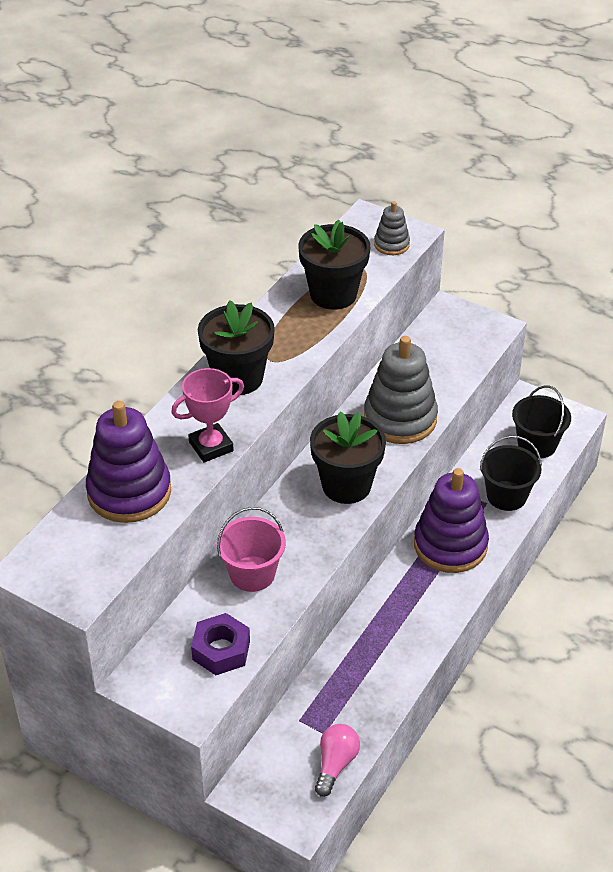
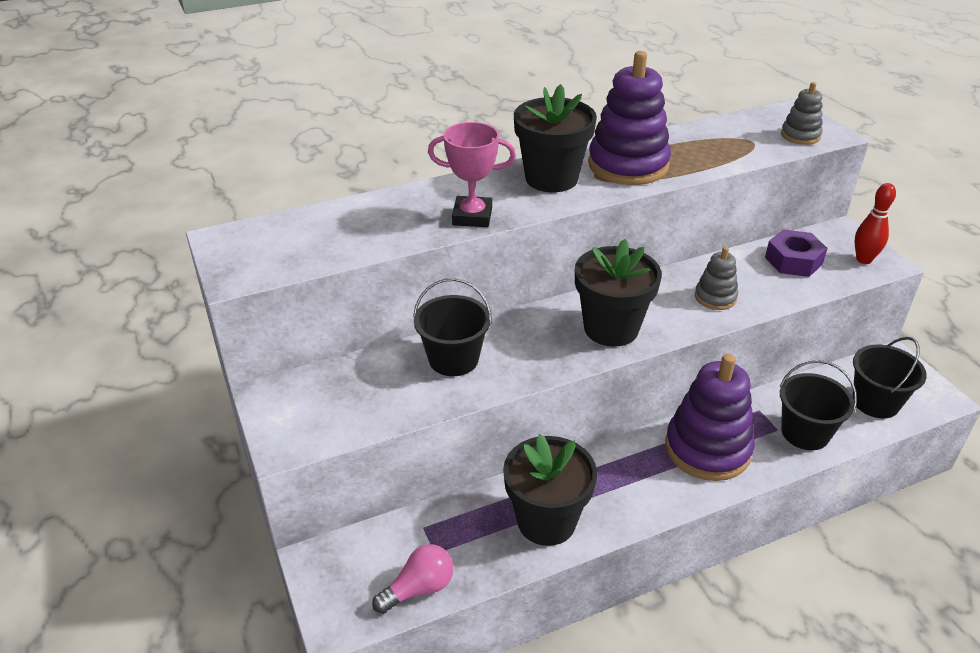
camera: 35 degrees right, 5 degrees down
purple stacking toy [86,401,171,523] -> purple stacking toy moved to [588,51,671,185]
purple nut [191,613,250,675] -> purple nut moved to [765,229,827,277]
pink bucket [217,507,286,592] -> black bucket [413,278,492,376]
black flower pot [298,220,370,310] -> black flower pot moved to [503,434,597,546]
grey stacking toy [364,336,438,444] -> grey stacking toy [695,247,738,310], size x0.51
none -> red bowling pin [855,183,896,264]

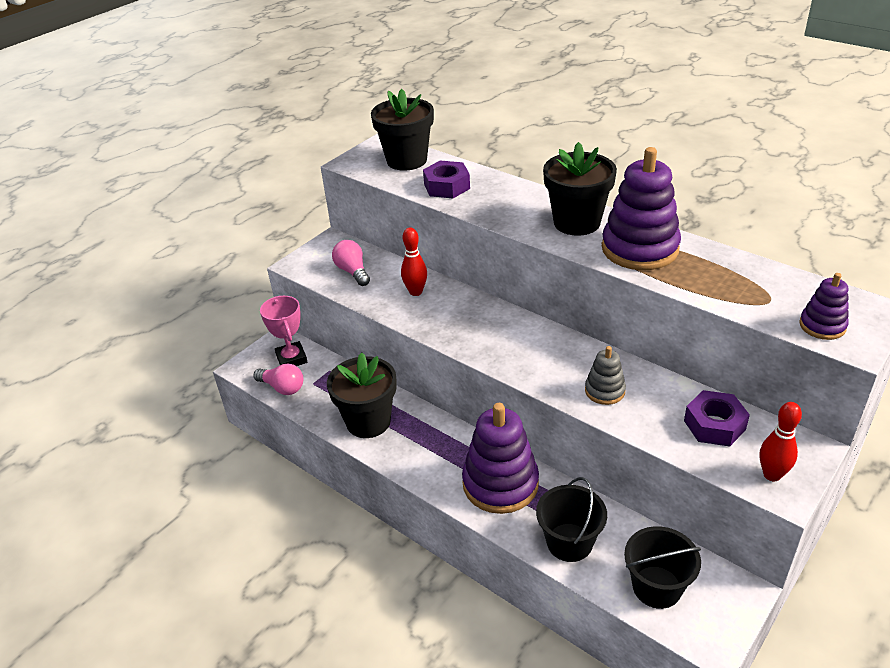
camera: 65 degrees right, 0 degrees up
black bucket [413,278,492,376] -> red bowling pin [401,227,427,296]
pink trophy [428,122,516,227] -> pink trophy moved to [260,296,307,366]
black flower pot [575,239,662,347] -> black flower pot moved to [371,89,434,171]
grey stacking toy [781,82,823,145] -> purple stacking toy [799,273,849,340]
none -> pink light bulb [332,240,370,286]
none -> purple nut [423,161,470,198]

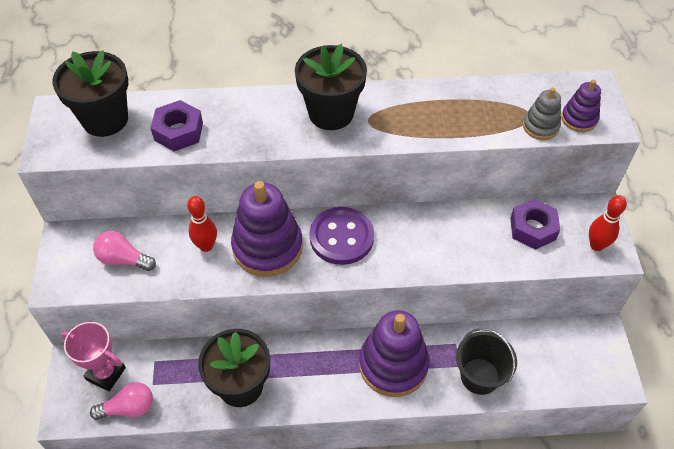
camera: 45 degrees left, 15 degrees up
grey stacking toy [585,346,626,405] -> grey stacking toy moved to [523,87,561,140]
purple stacking toy [602,147,681,270] -> purple stacking toy moved to [231,181,303,277]
black bucket [624,526,701,609] -> none
none -> purple button [309,207,374,265]

